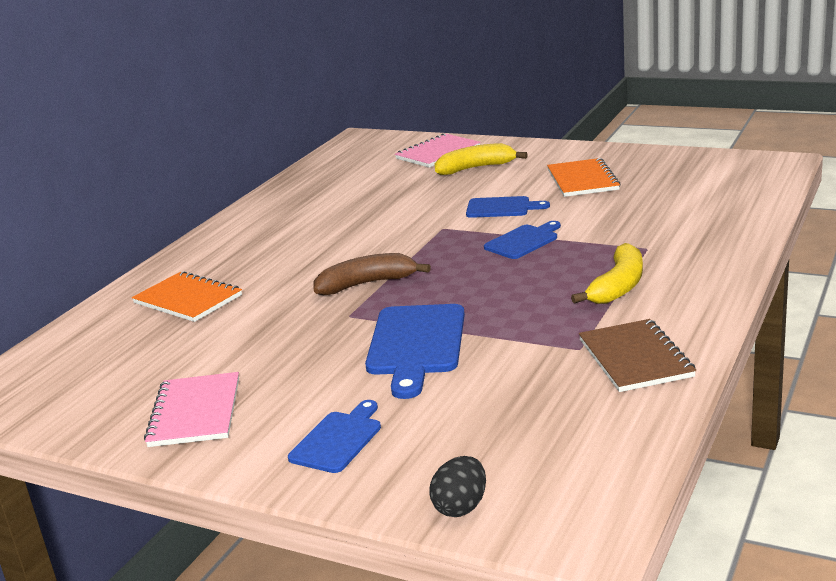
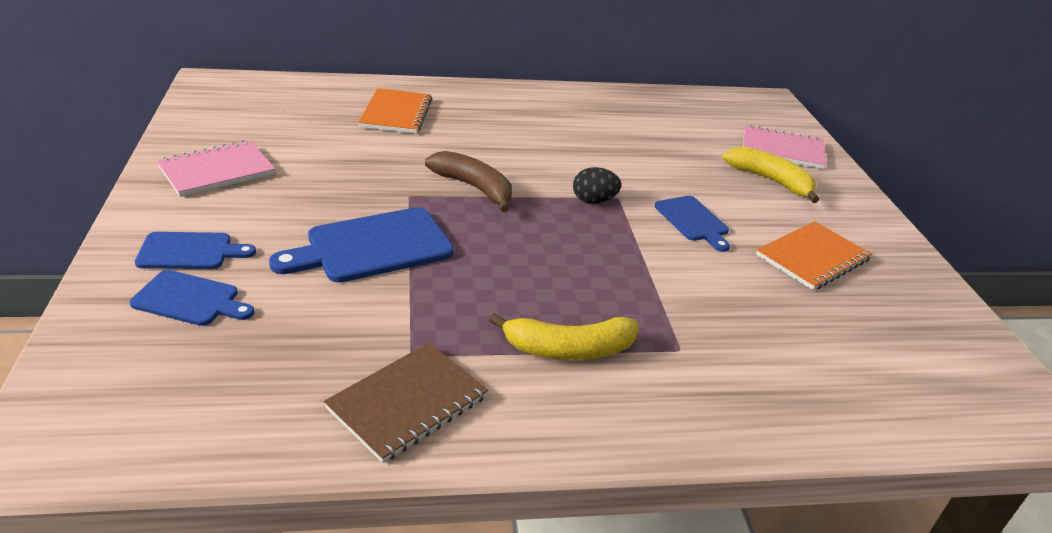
camera: 50 degrees right, 10 degrees up
black egg [429,456,486,517] -> black egg moved to [573,167,621,204]
blue cutting board [484,221,561,259] -> blue cutting board moved to [130,270,254,326]

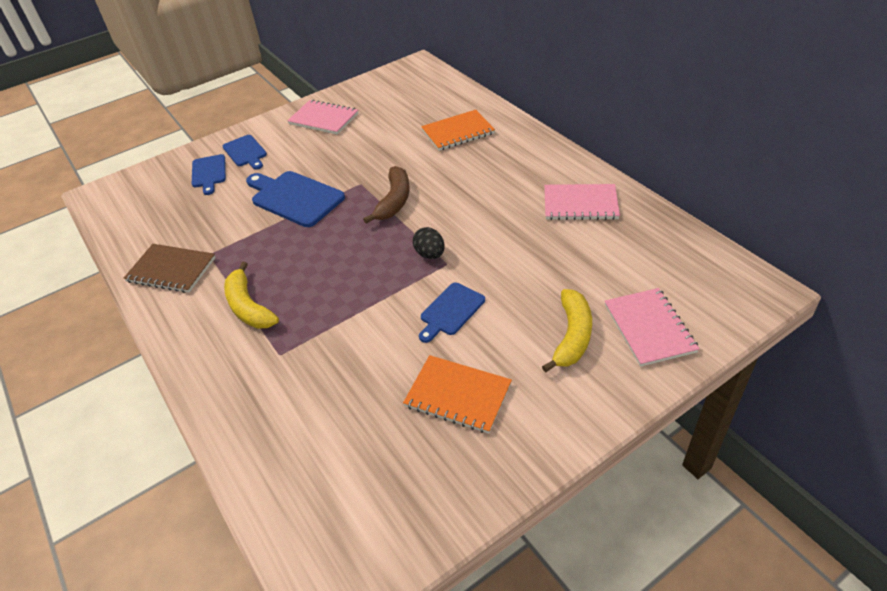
camera: 70 degrees right, 10 degrees up
none -> pink notebook [544,184,620,220]

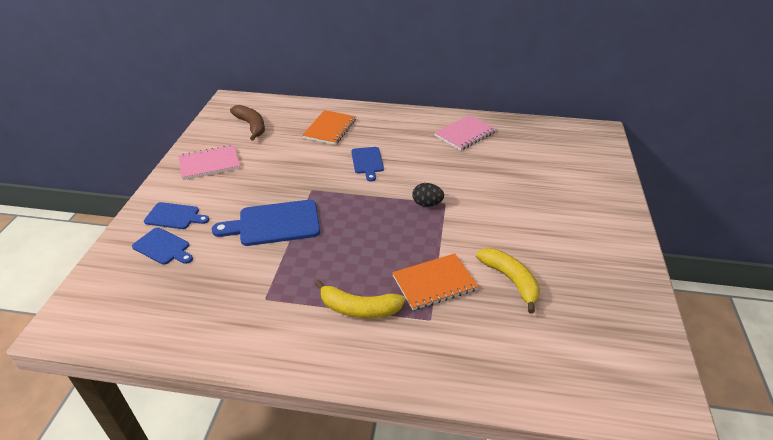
camera: 50 degrees left, 5 degrees down
brown notebook [124,244,216,293] -> none
brown banana [363,166,410,224] -> brown banana moved to [230,105,265,141]
orange notebook [403,355,512,434] -> orange notebook moved to [392,253,479,310]
blue cutting board [419,283,485,343] -> blue cutting board moved to [351,147,384,181]
yellow banana [542,289,592,372] -> yellow banana moved to [476,248,540,314]
pink notebook [605,288,699,367] -> none

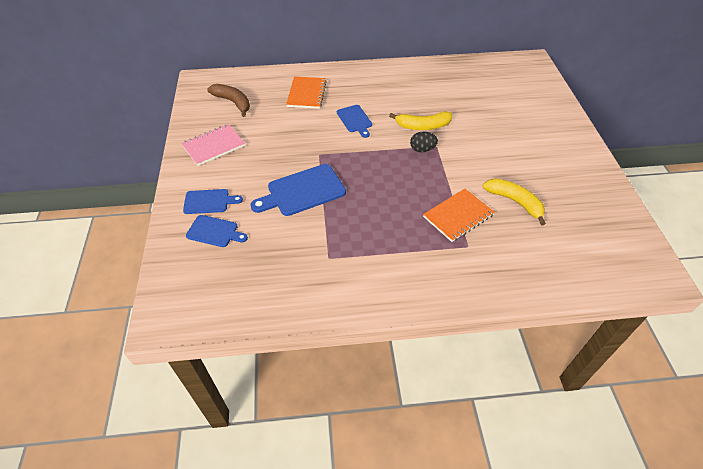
camera: 15 degrees left, 10 degrees up
yellow banana [315,280,405,318] -> yellow banana moved to [389,111,452,130]
pink notebook [434,115,496,151] -> none

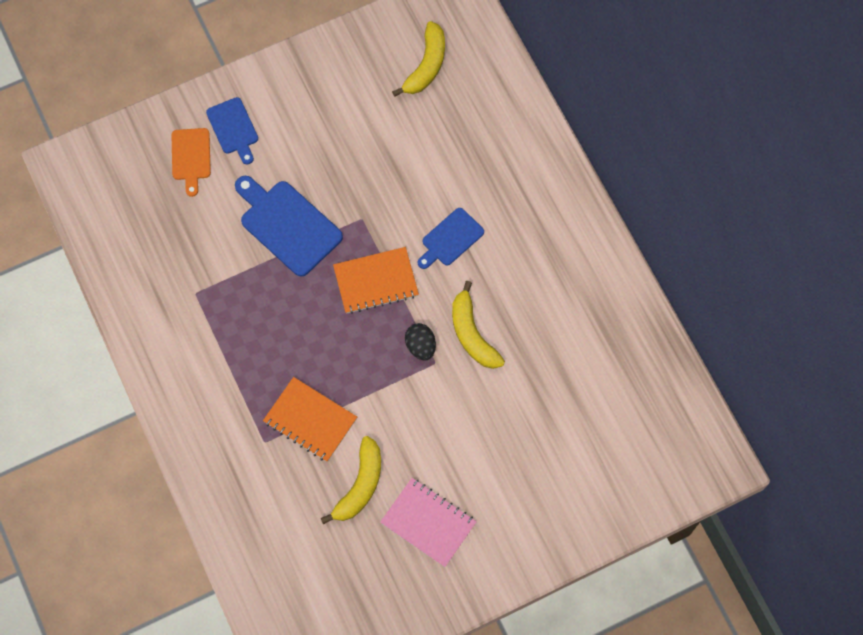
camera: 70 degrees right, 20 degrees up
pink notebook [181,124,245,166] -> pink notebook moved to [380,478,476,567]
blue cutting board [186,215,248,247] -> orange cutting board [172,128,211,197]
brown banana [207,84,250,117] -> yellow banana [392,21,445,97]
orange notebook [286,76,327,109] -> orange notebook moved to [333,247,419,314]

